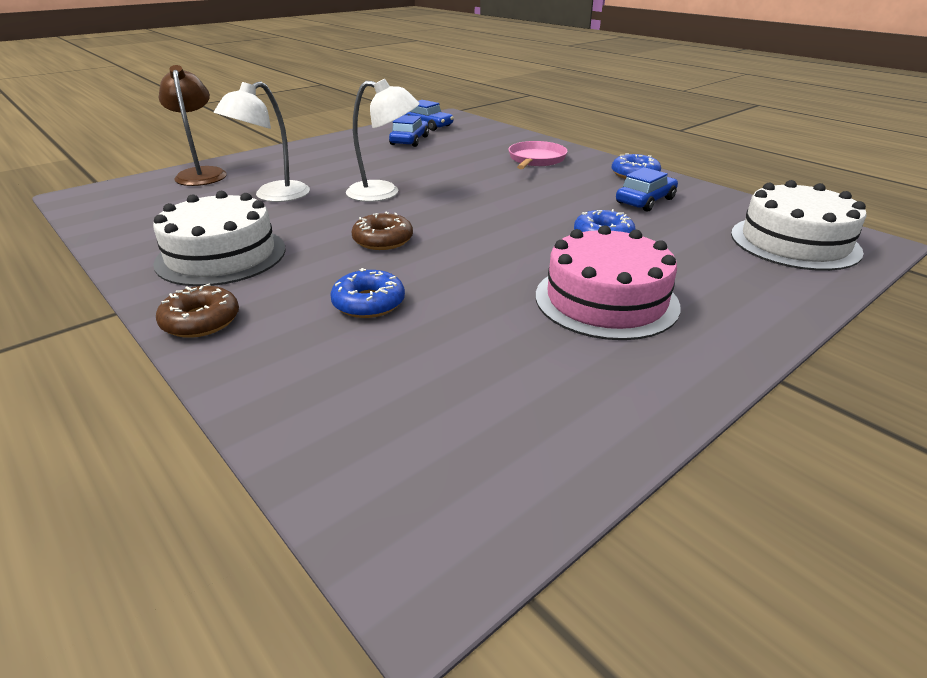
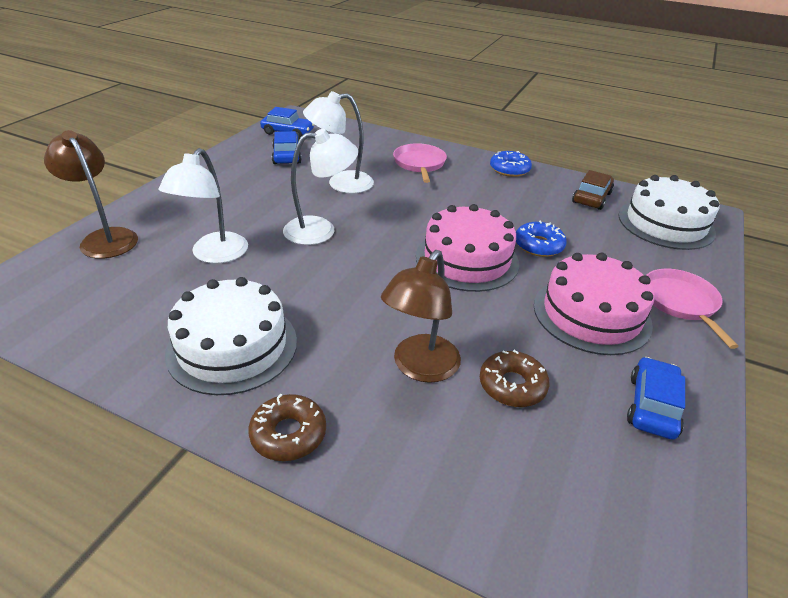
camera: 25 degrees left, 5 degrees up
blue donut [330,268,405,318] -> brown lamp [381,250,461,383]
brown donut [351,212,413,250] -> brown donut moved to [480,350,550,407]
blue car [616,167,678,212] -> blue car moved to [627,357,685,440]
none -> white lamp [303,91,374,193]
none -> pink cake [416,204,519,292]
none -> brown car [572,170,614,210]
none -> pink pan [646,269,739,349]

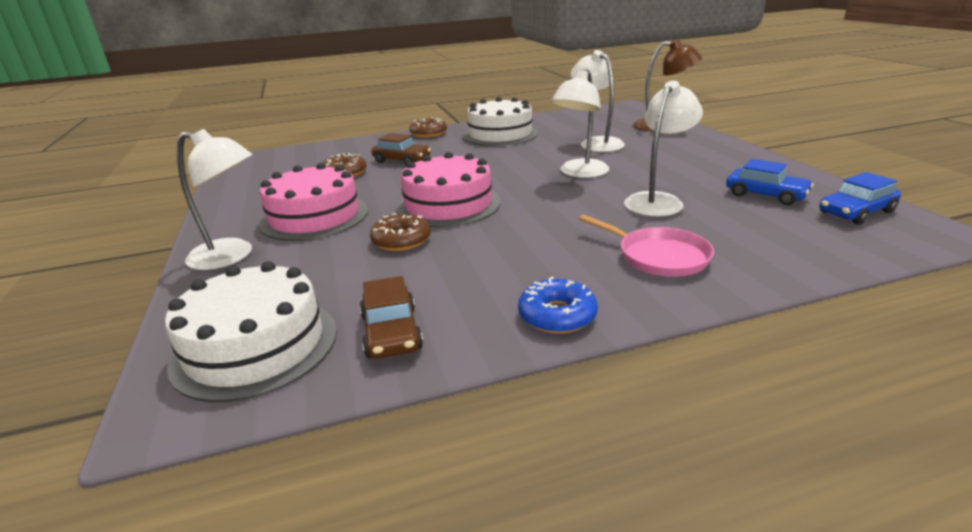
camera: 140 degrees right, 10 degrees down
brown lamp [381,250,461,383] -> brown car [371,133,431,165]
blue donut [516,221,567,257] -> brown donut [370,213,431,251]
blue car [627,357,685,440] -> none
pink pan [646,269,739,349] -> white lamp [177,129,253,270]

